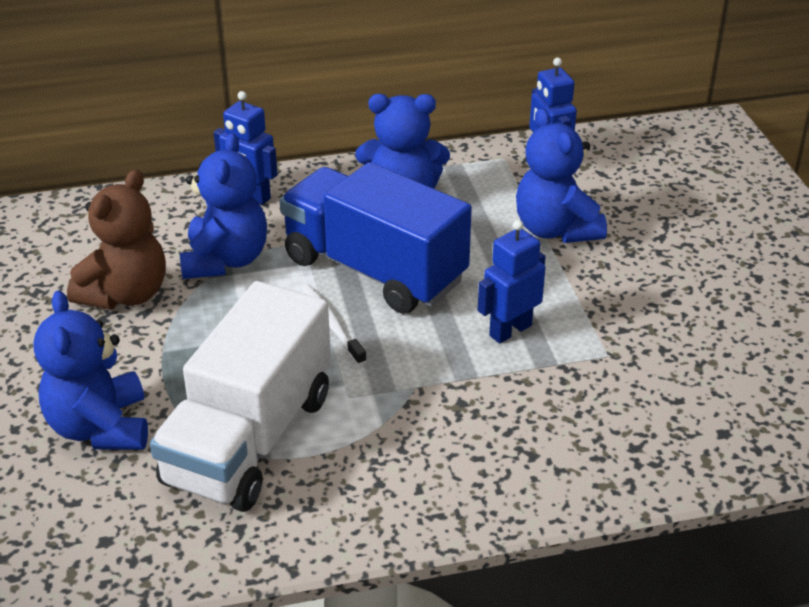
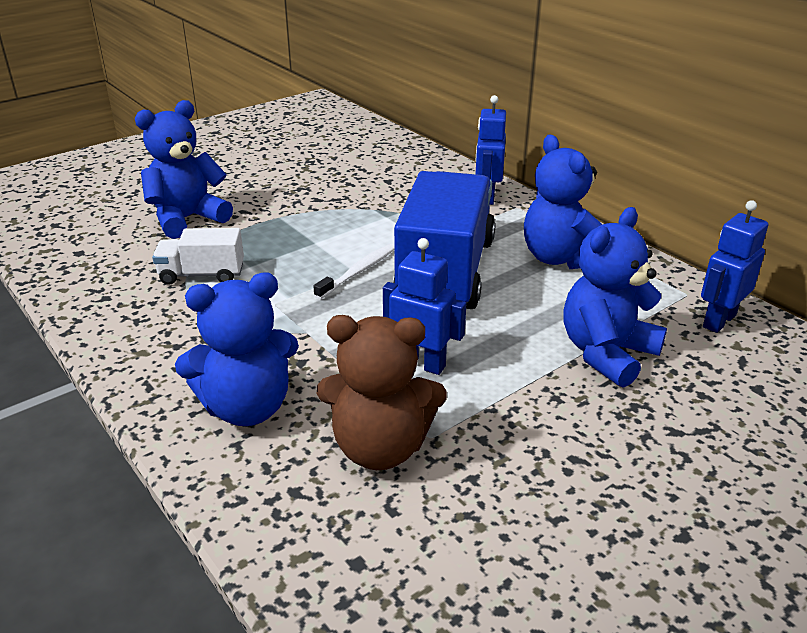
camera: 65 degrees right, 5 degrees down
brown teddy bear [67,169,166,309] -> brown teddy bear moved to [317,315,447,470]
white truck [150,281,331,512] -> white truck [152,228,244,285], size x0.47
blue teddy bear [179,133,267,279] -> blue teddy bear moved to [175,272,299,426]

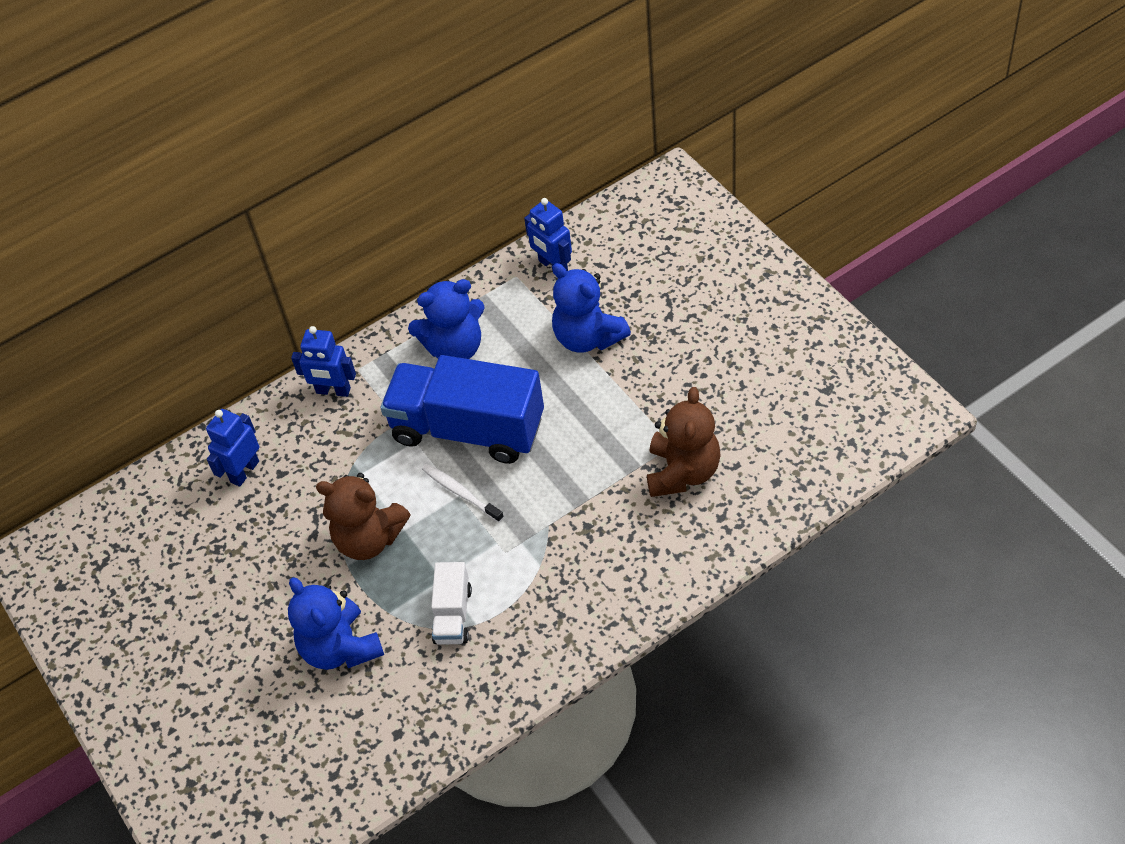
camera: 80 degrees left, 20 degrees up
blue teddy bear [175,272,299,426] -> none
blue robot [383,238,466,375] -> blue robot moved to [206,409,259,487]
none -> brown teddy bear [316,473,411,560]

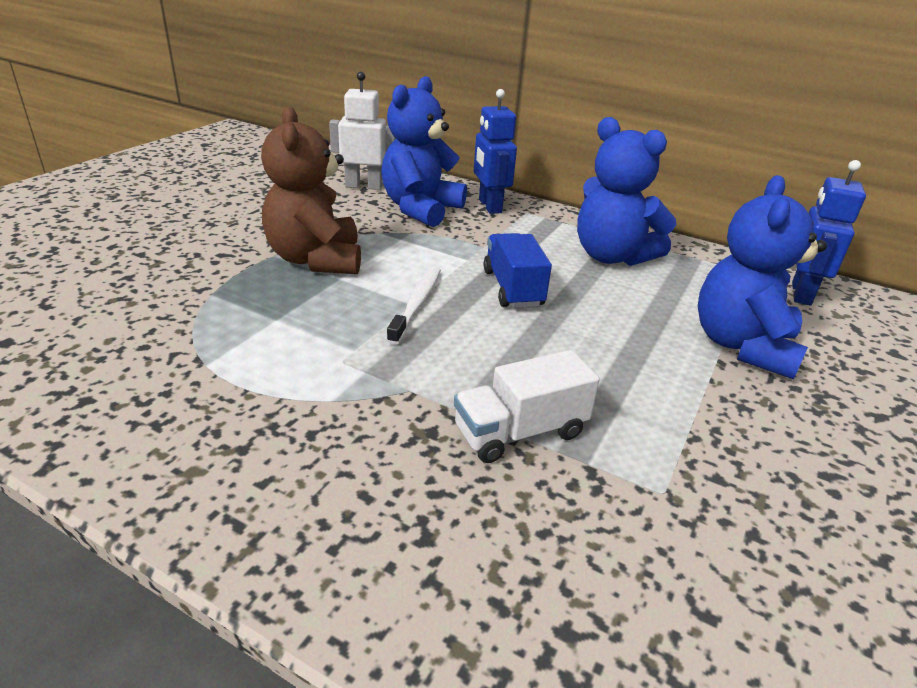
camera: 55 degrees right, 20 degrees down
blue robot [206,409,259,487] -> white robot [329,72,396,190]
blue teddy bear [288,577,384,670] -> blue teddy bear moved to [381,76,467,227]
blue truck [380,355,544,464] -> blue truck [483,233,552,308], size x0.47
white truck [431,562,472,645] -> white truck moved to [454,350,600,463]
brown teddy bear [647,387,721,497] -> none

